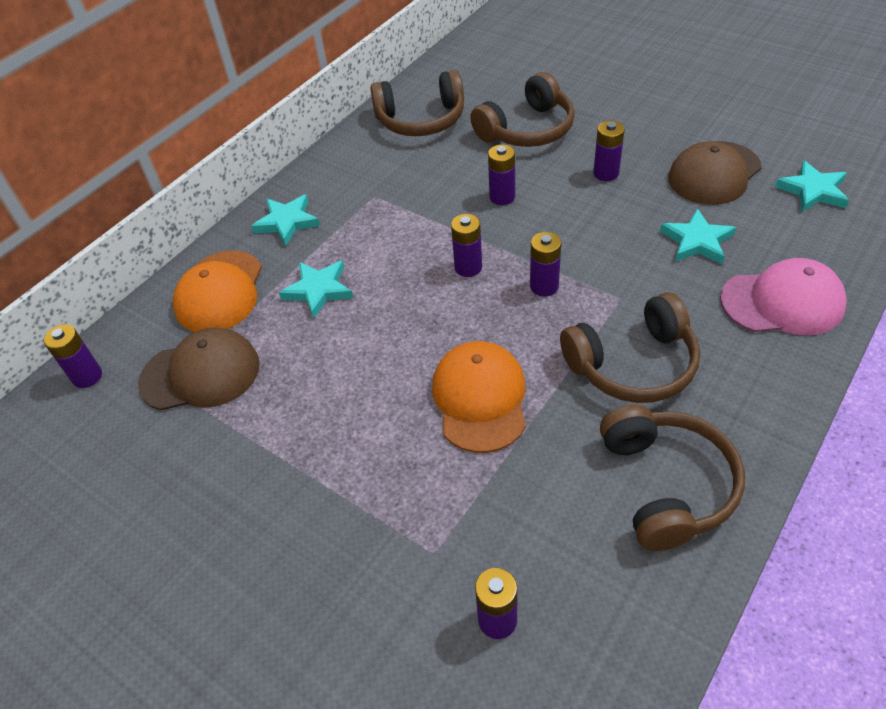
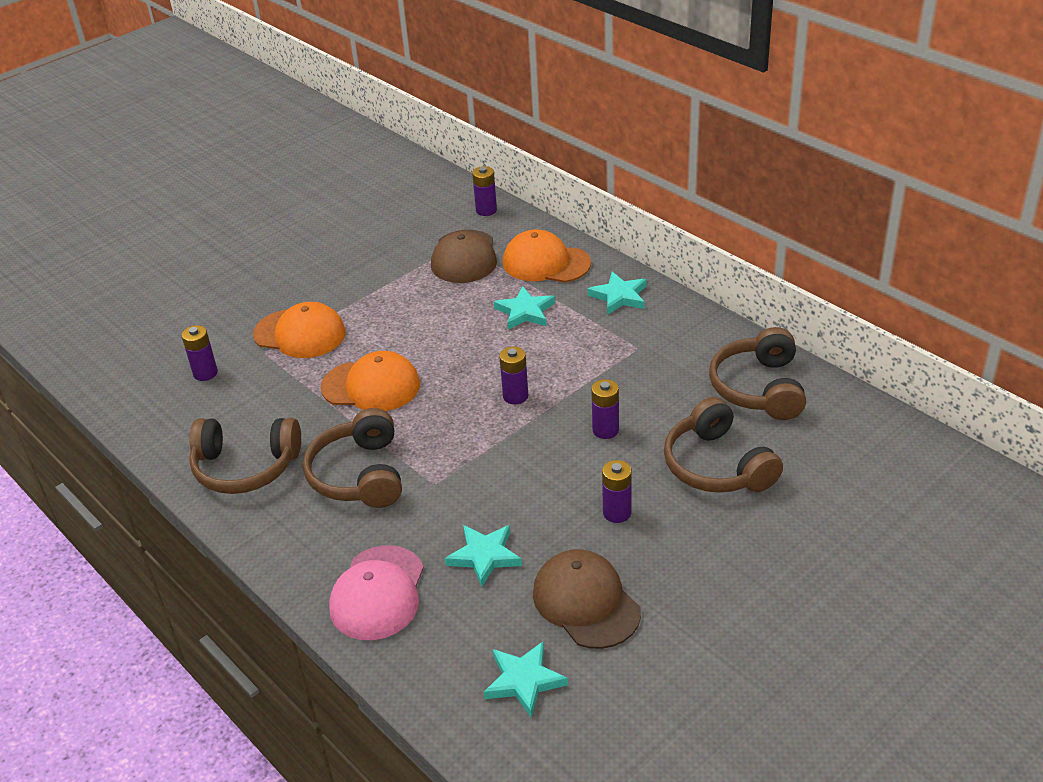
camera: 100 degrees right, 10 degrees down
purple battery [530,232,561,296] -> none
none -> orange cap [253,302,346,358]

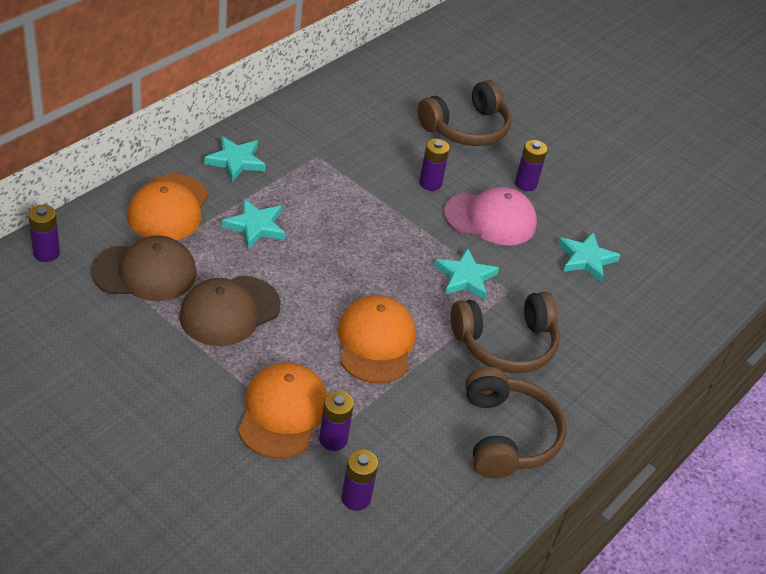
camera: 105 degrees left, 5 degrees up
pink cap [329,545,424,640] -> pink cap moved to [444,187,537,245]
turquoise star [484,642,568,718] -> turquoise star moved to [434,248,499,300]
purple battery [499,347,528,404] -> purple battery moved to [319,391,354,451]
brown cap [533,549,641,649] -> brown cap moved to [179,276,281,346]
brown headphones [709,327,806,420] -> none

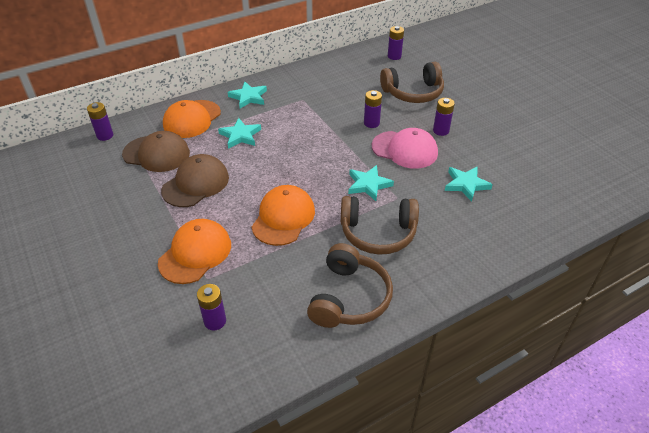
camera: 25 degrees right, 0 degrees up
brown cap [179,276,281,346] -> brown cap turned 150 degrees clockwise [161,154,229,207]
purple battery [319,391,354,451] -> purple battery moved to [388,26,404,60]

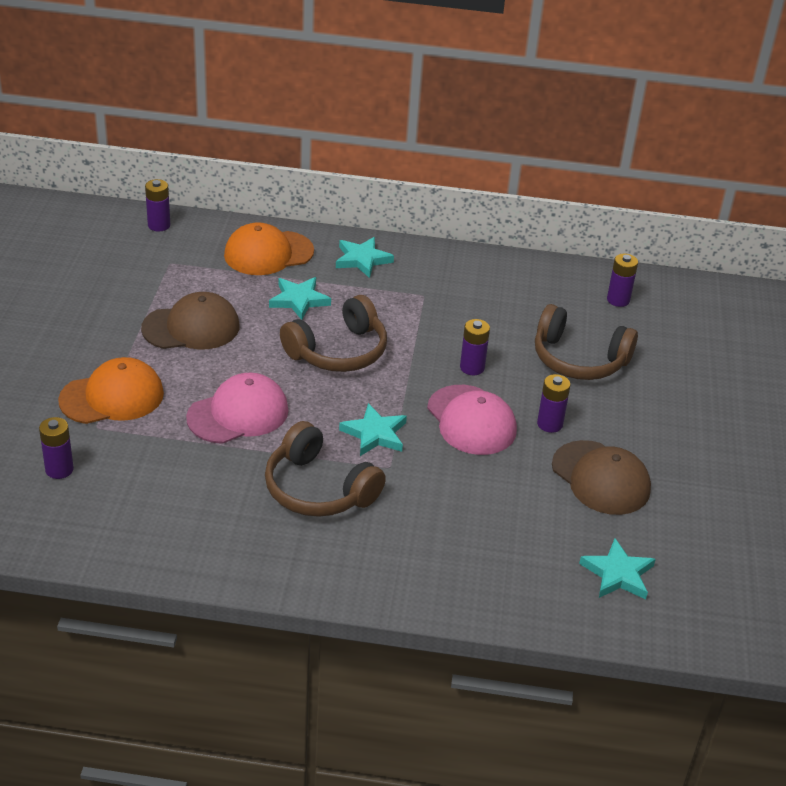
camera: 35 degrees right, 5 degrees down
brown cap [122,131,190,172] -> brown cap moved to [552,440,651,515]
orange cap [252,185,315,246] -> pink cap [186,372,289,444]
brown headphones [307,243,393,328] -> brown headphones moved to [280,295,387,372]
turquoise star [445,166,493,202] -> turquoise star moved to [579,538,656,600]

